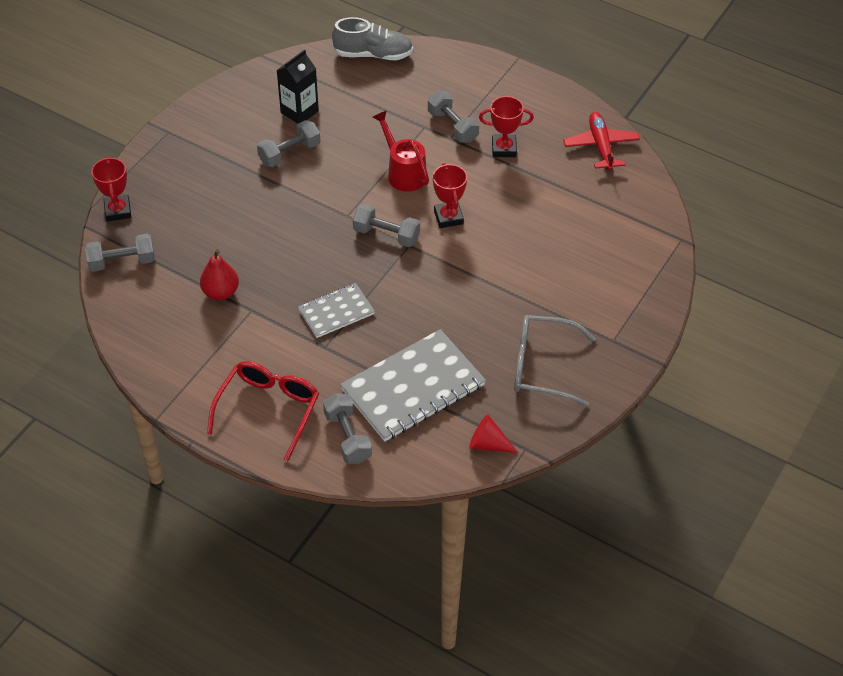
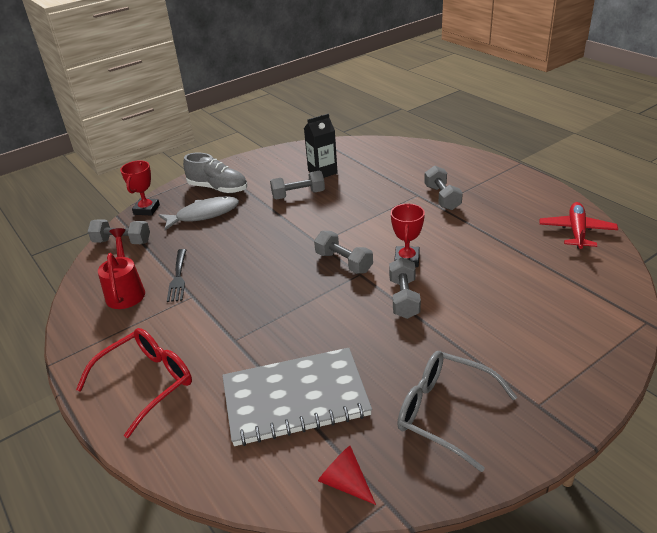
camera: 25 degrees right, 15 degrees down
red pear [200,249,239,300] -> black fork [167,249,186,302]
grey notebook [298,283,375,338] -> none
grey dumbbell [323,393,372,464] -> grey dumbbell moved to [389,257,421,319]
grey shoe [332,17,413,60] -> grey shoe moved to [183,152,248,193]
red watering can [373,110,429,192] -> red watering can moved to [98,228,145,309]
red trophy [479,96,534,157] -> none
none -> grey fish [159,196,239,230]

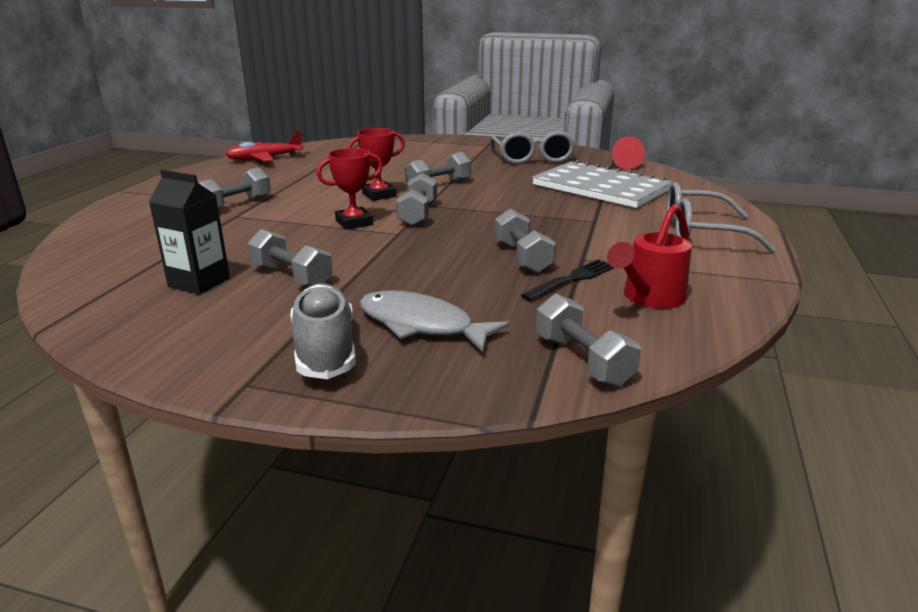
camera: 130 degrees left, 10 degrees down
red glasses [76,328,192,438] -> grey glasses [667,182,776,253]
red trophy [120,160,160,216] -> red trophy moved to [317,148,383,230]
none -> grey dumbbell [494,208,555,273]

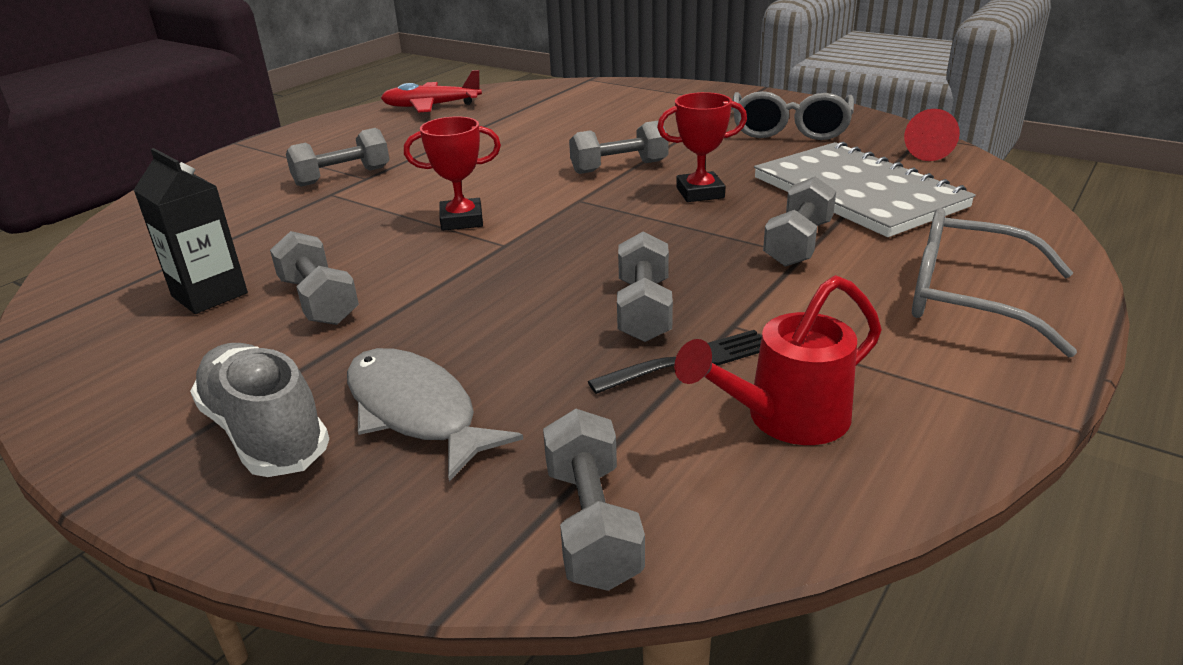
camera: 20 degrees right, 5 degrees up
grey shoe [290,283,356,379] -> grey shoe turned 45 degrees counterclockwise [190,343,329,477]
red trophy [348,128,405,201] -> red trophy moved to [657,92,747,202]
grey dumbbell [396,173,437,226] -> grey dumbbell moved to [763,177,836,267]

